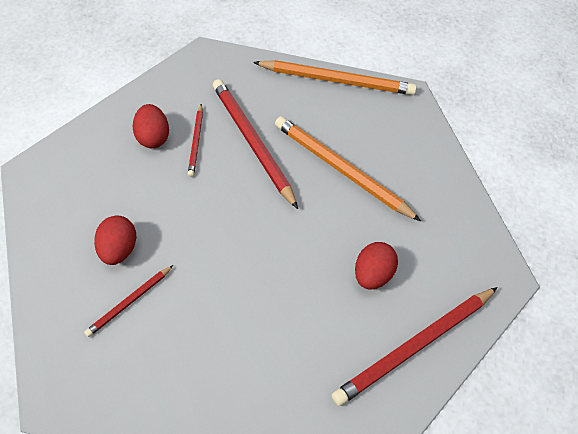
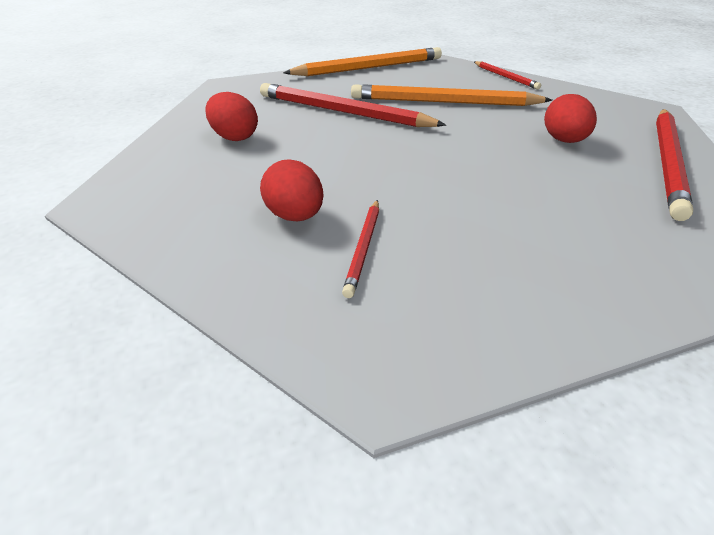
camera: 30 degrees left, 20 degrees down
red pencil [188,104,203,177] -> red pencil moved to [474,61,541,89]

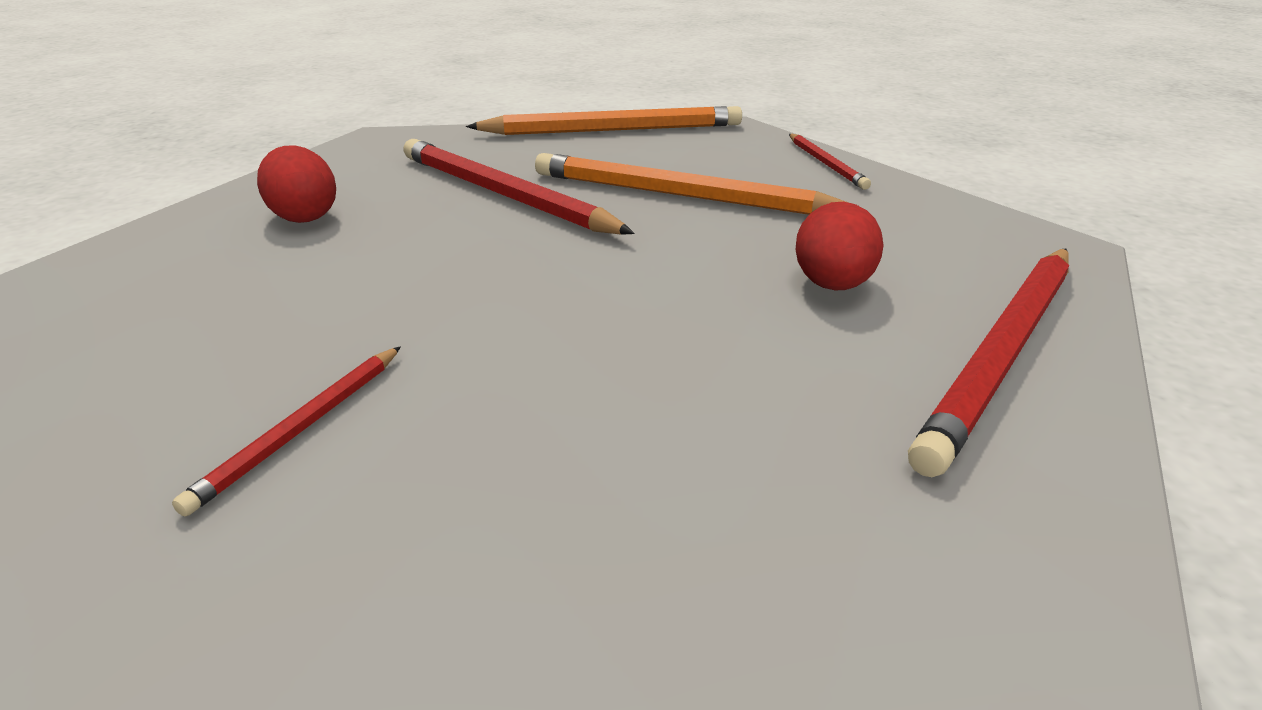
camera: 15 degrees right, 5 degrees down
red egg [260,159,324,221] -> none

